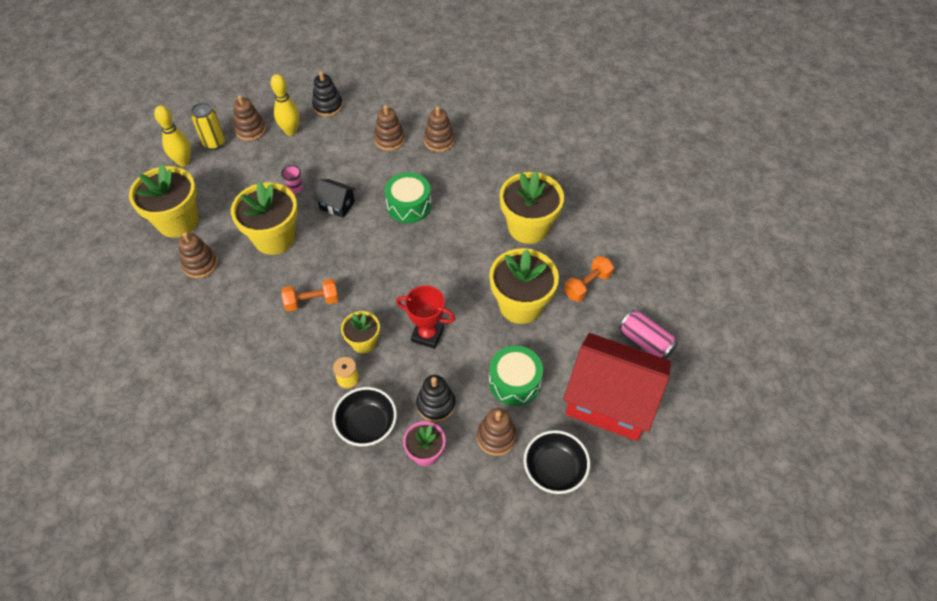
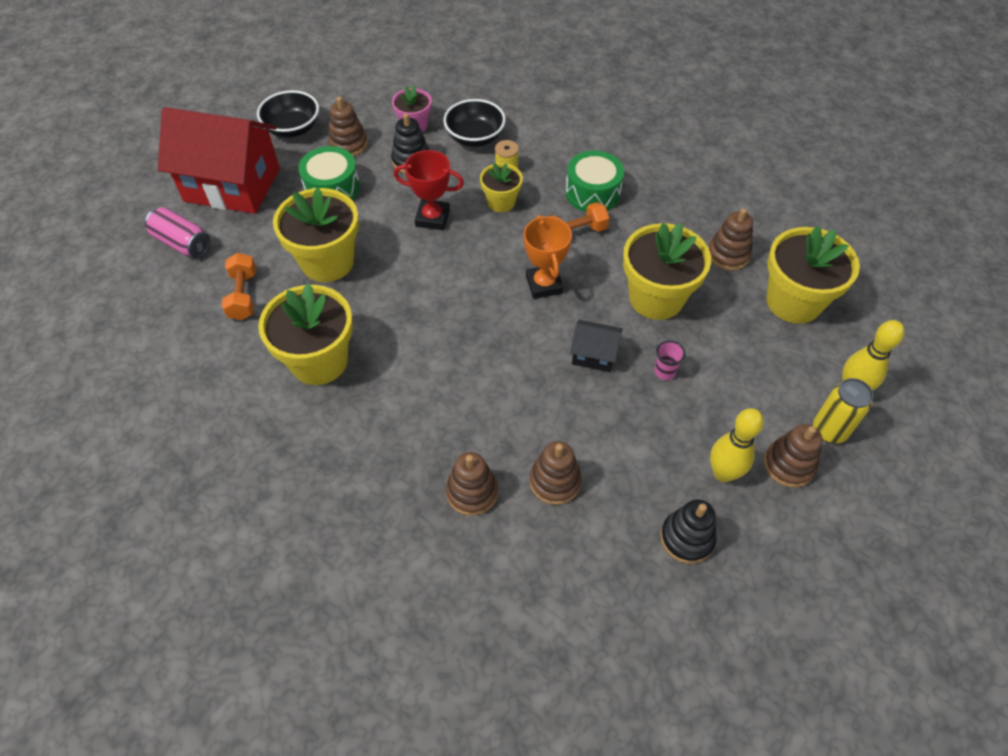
camera: 170 degrees right, 0 degrees up
green drum [385,172,431,223] -> green drum moved to [565,150,624,212]
orange dumbbell [564,256,614,302] -> orange dumbbell turned 45 degrees counterclockwise [222,253,256,320]
none -> orange trophy [523,215,572,299]

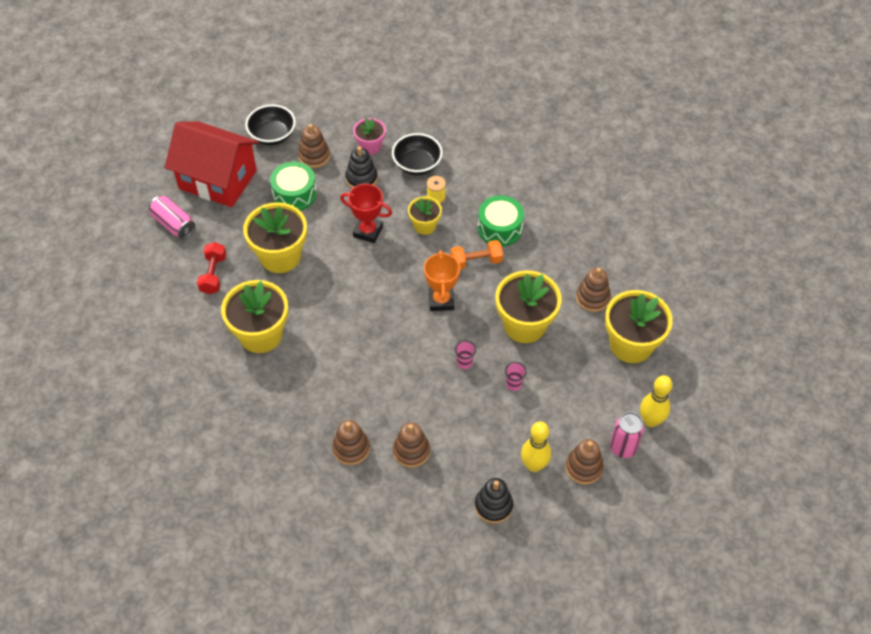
camera: 10 degrees right, 0 degrees up
orange dumbbell [222,253,256,320] -> red dumbbell [197,242,226,294]
black house [570,320,623,372] -> pink cup [455,340,476,369]
yellow can [813,378,873,443] -> pink can [610,412,644,458]

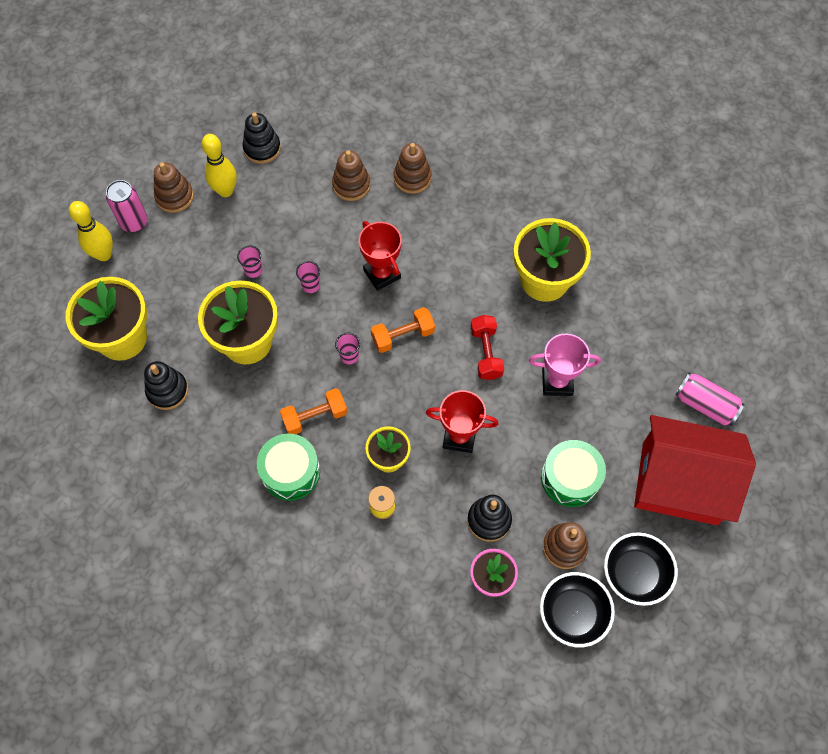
camera: 170 degrees right, 10 degrees up
red dumbbell [197,242,226,294] -> red dumbbell moved to [471,315,504,380]
yellow flower pot [243,202,307,273] -> pink trophy [529,334,601,396]
black bowl [392,133,443,175] -> black bowl moved to [540,572,615,647]
orange trophy [424,250,460,311] -> pink cup [335,333,360,364]
brown stacking toy [576,268,611,312] -> black stacking toy [144,361,188,410]
none -> red trophy [359,221,402,291]
none -> orange dumbbell [371,307,435,353]

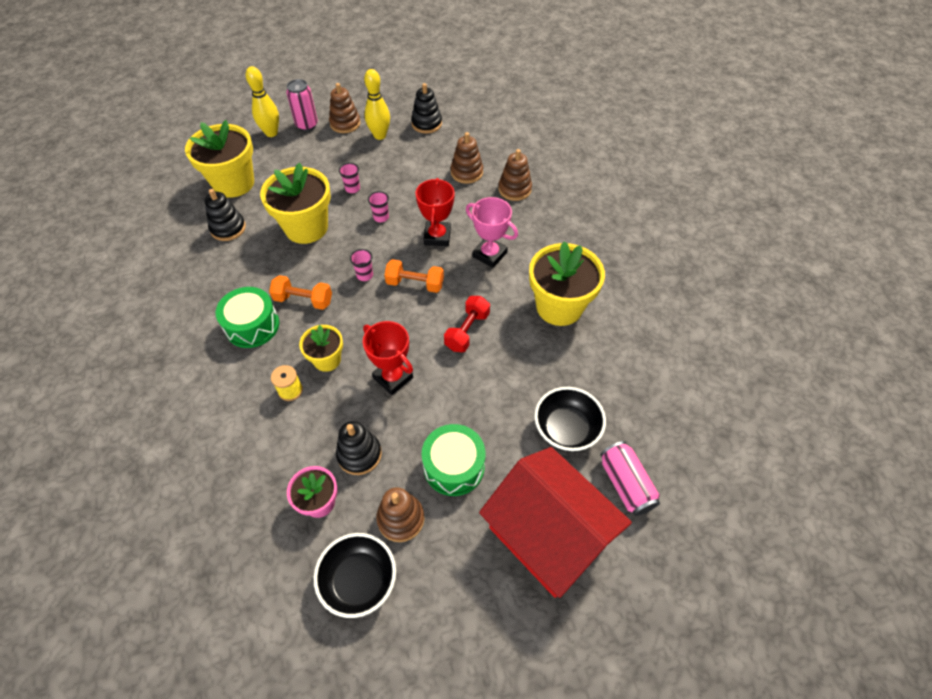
camera: 35 degrees right, 10 degrees down
pink trophy [529,334,601,396] -> pink trophy moved to [466,197,518,268]
black bowl [604,532,678,606] -> black bowl moved to [534,387,606,451]

